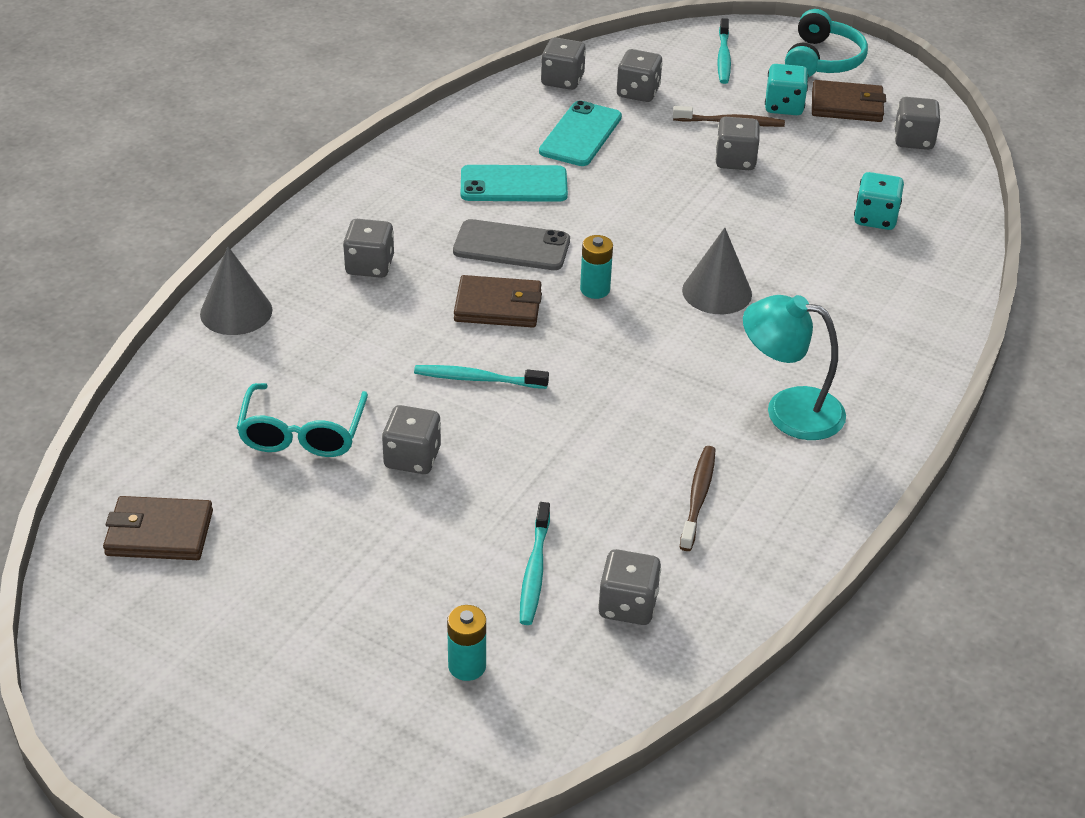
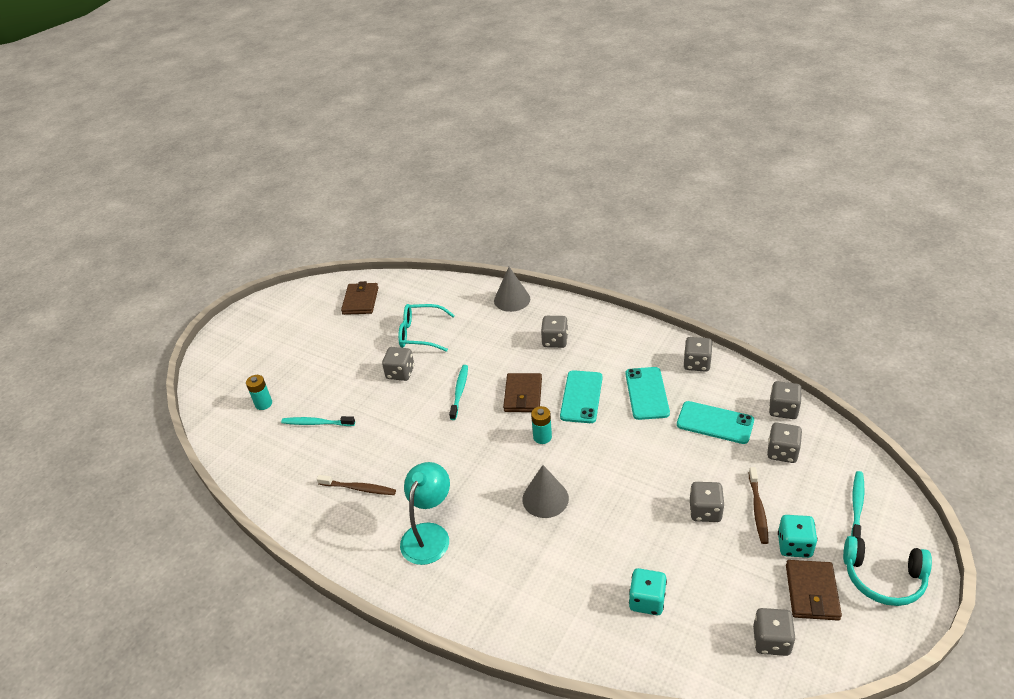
camera: 95 degrees right, 0 degrees up
grey phone [453,219,570,270] -> turquoise phone [560,370,602,423]
grey dice [598,549,661,625] -> grey dice moved to [684,337,713,372]
turquoise toothbrush [717,18,731,84] -> turquoise toothbrush turned 105 degrees clockwise [851,471,864,538]

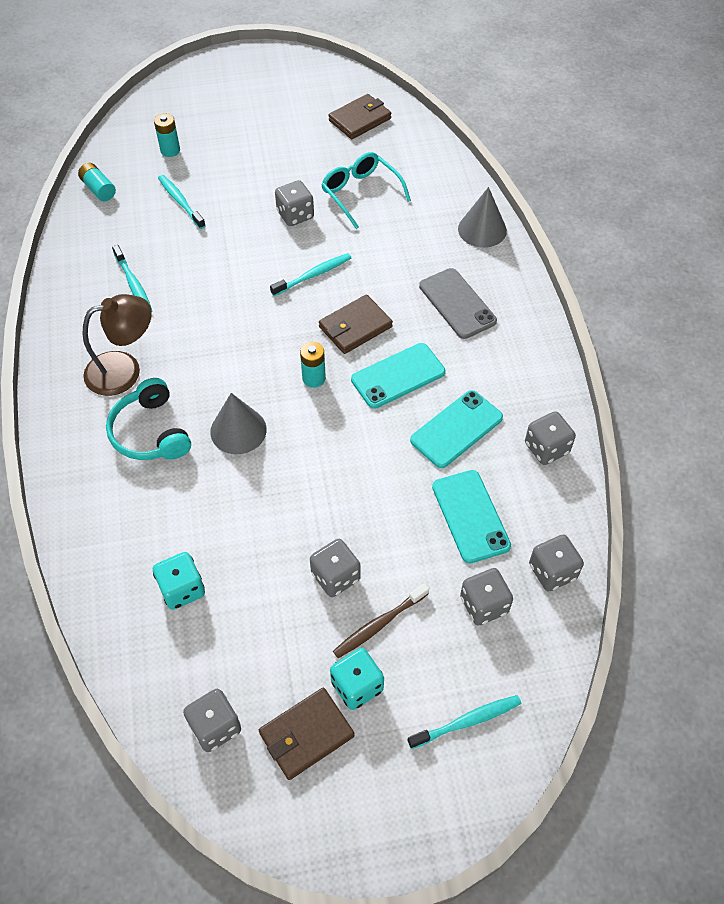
camera: 45 degrees right, 15 degrees up
brown toothbrush [317,475,396,495] -> turquoise toothbrush [112,245,152,311]
turquoise lamp [400,462,450,565] -> brown lamp [82,294,152,396]
grey dice [541,316,568,348] -> grey phone [419,268,497,339]
turquoise headphones [843,536,932,606] -> turquoise headphones moved to [106,378,191,460]
none -> turquoise battery [78,163,116,201]

